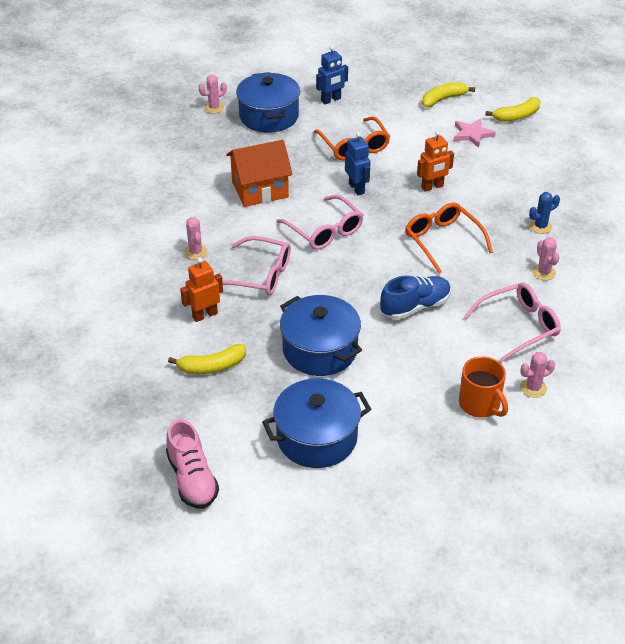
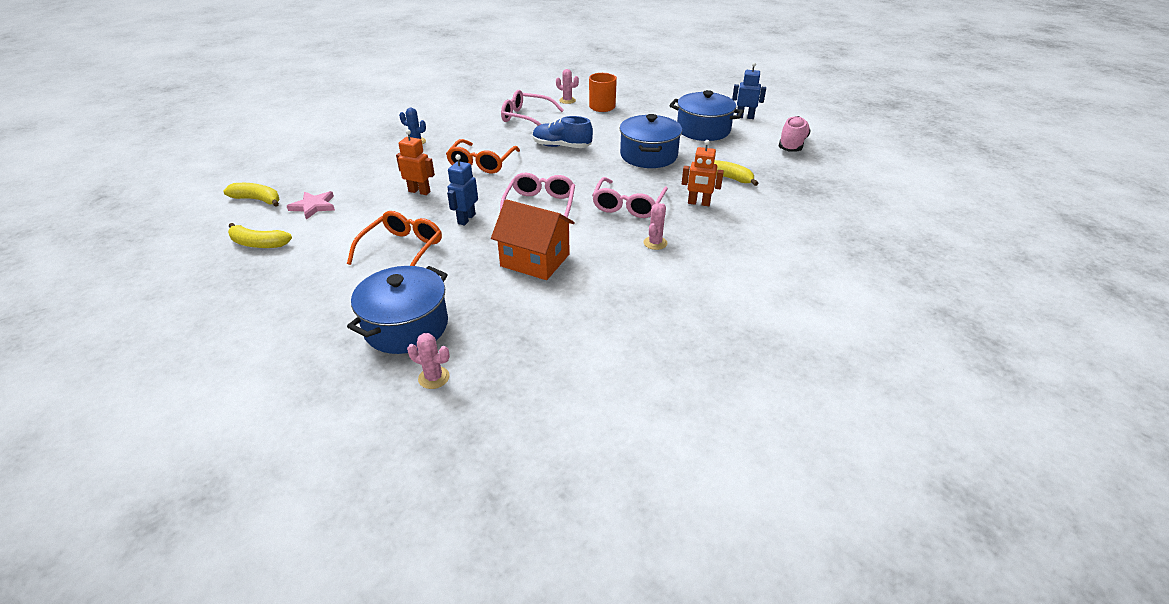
camera: 135 degrees left, 5 degrees down
pink glasses [222,236,291,296] -> pink glasses turned 135 degrees counterclockwise [592,177,668,218]
blue robot [316,46,348,104] -> blue robot moved to [732,62,766,119]
pink cactus [532,237,559,280] -> none

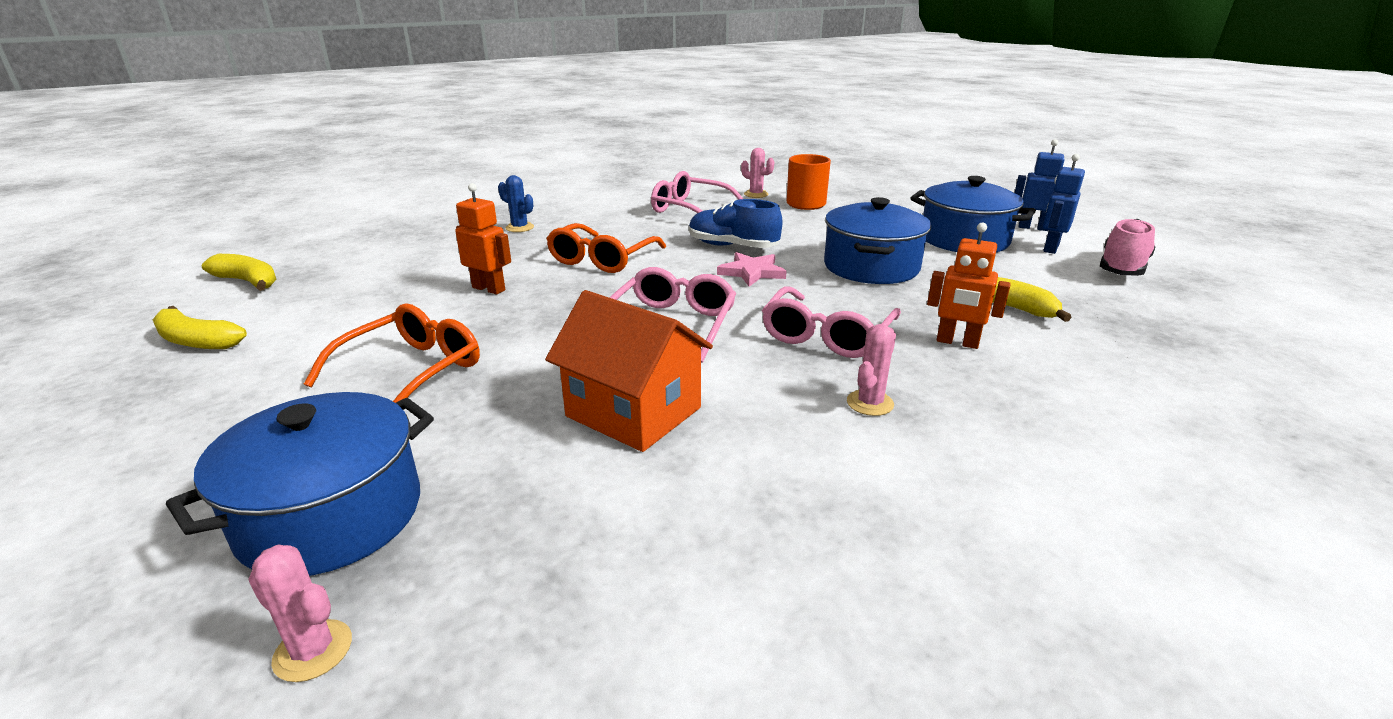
camera: 10 degrees right, 10 degrees down
pink star [287,191,335,220] -> pink star moved to [717,252,787,287]
blue robot [447,154,478,225] -> blue robot moved to [1043,154,1085,254]

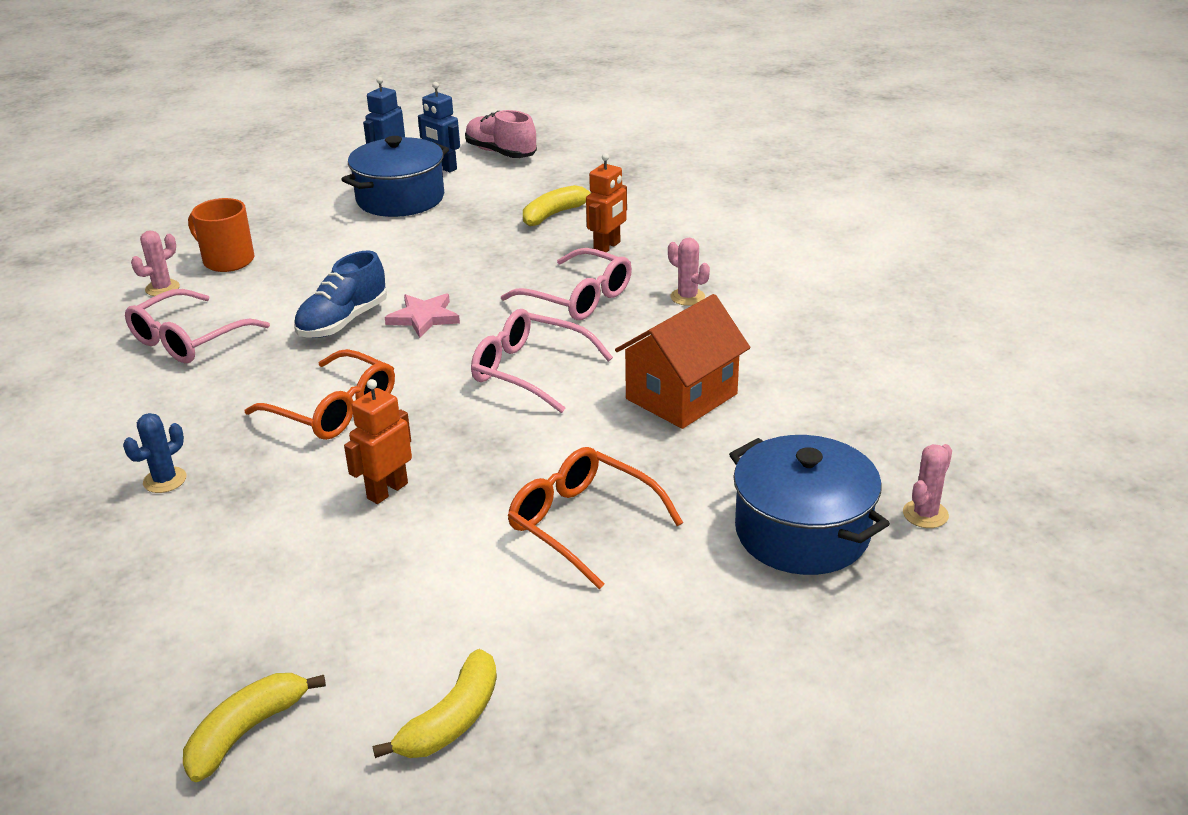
camera: 80 degrees left, 5 degrees up
blue pot [824,197,931,284] -> none

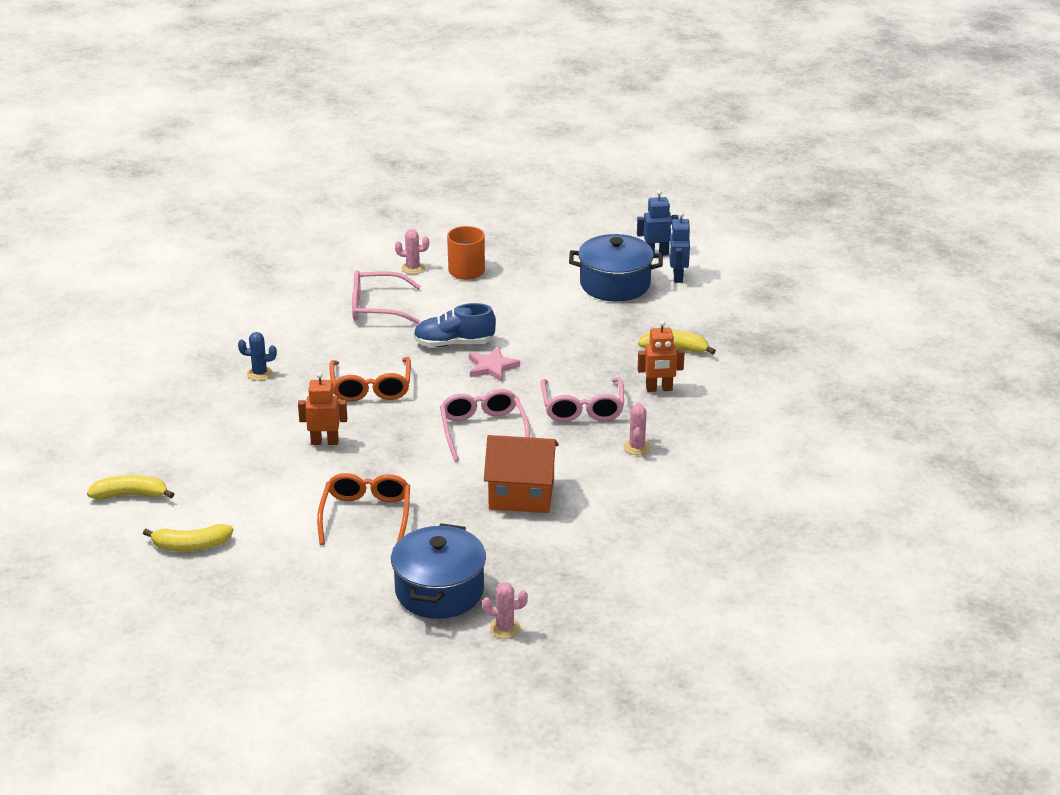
camera: 50 degrees right, 0 degrees up
pink shoe [465,110,537,158] -> none

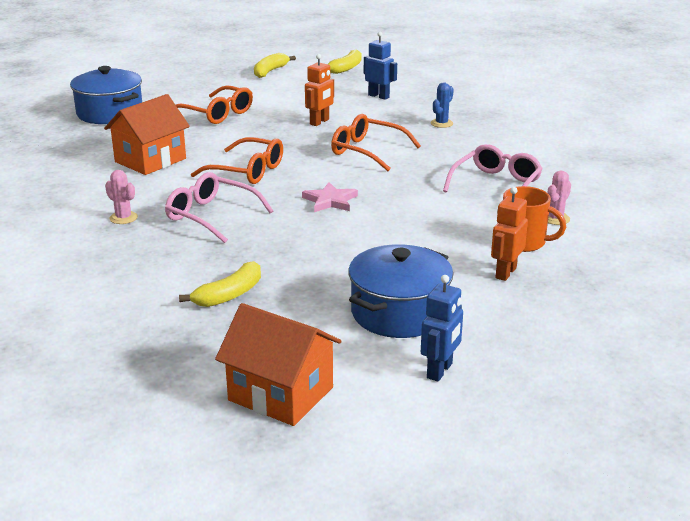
camera: 125 degrees right, 5 degrees down
blue shoe [413,303,496,347] -> none
pink glasses [440,389,530,461] -> orange glasses [191,137,283,184]
pink cactus [482,582,528,639] -> none
orange robot [638,320,685,392] -> orange robot moved to [491,187,528,281]
blue robot [669,212,690,283] -> blue robot moved to [364,32,397,100]
none -> orange house [215,303,342,426]

